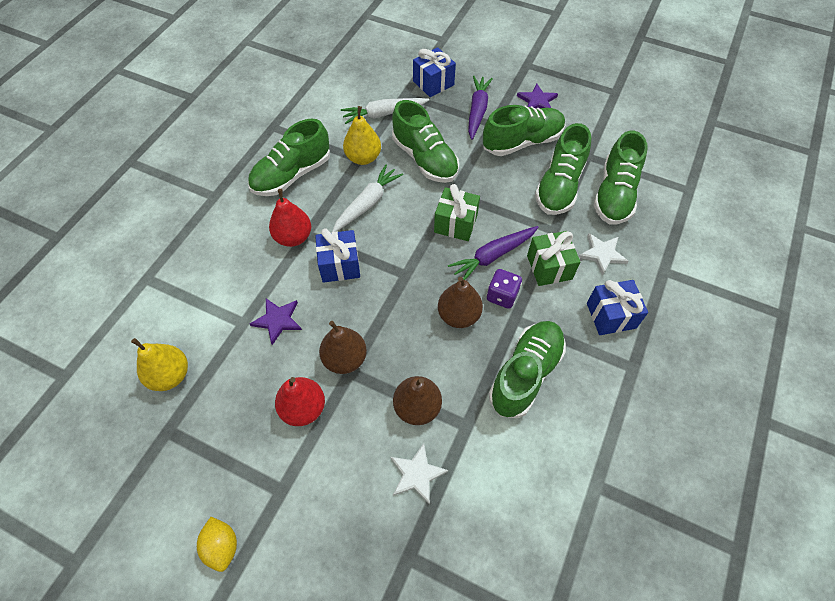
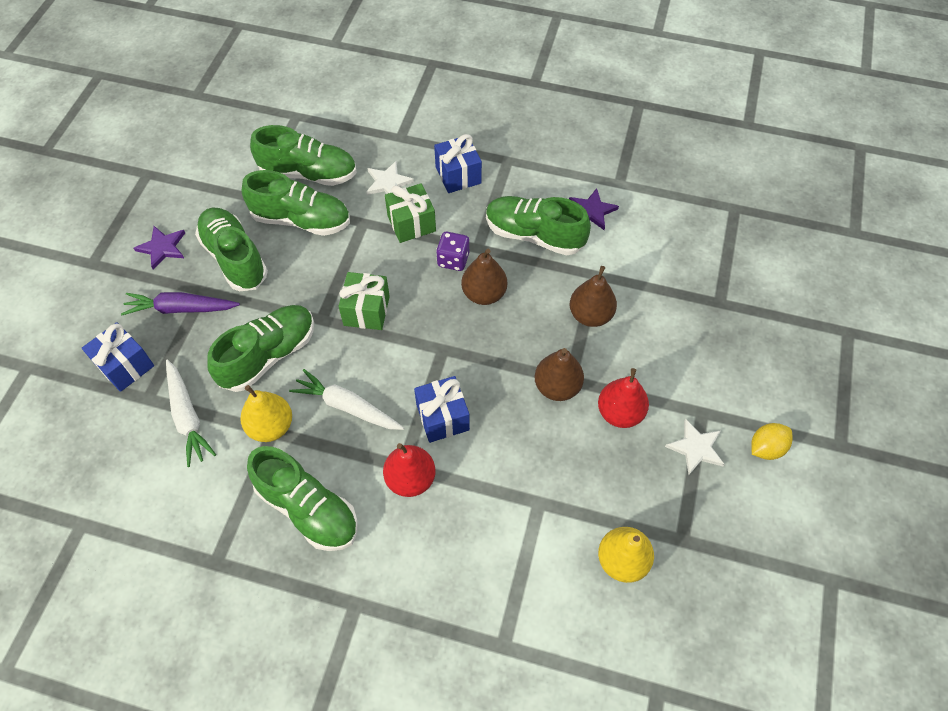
camera: 100 degrees left, 0 degrees up
purple star [250,298,302,345] -> purple star moved to [569,188,619,230]
white star [391,443,448,504] -> white star moved to [665,419,725,475]
purple carrot [448,226,539,280] -> none

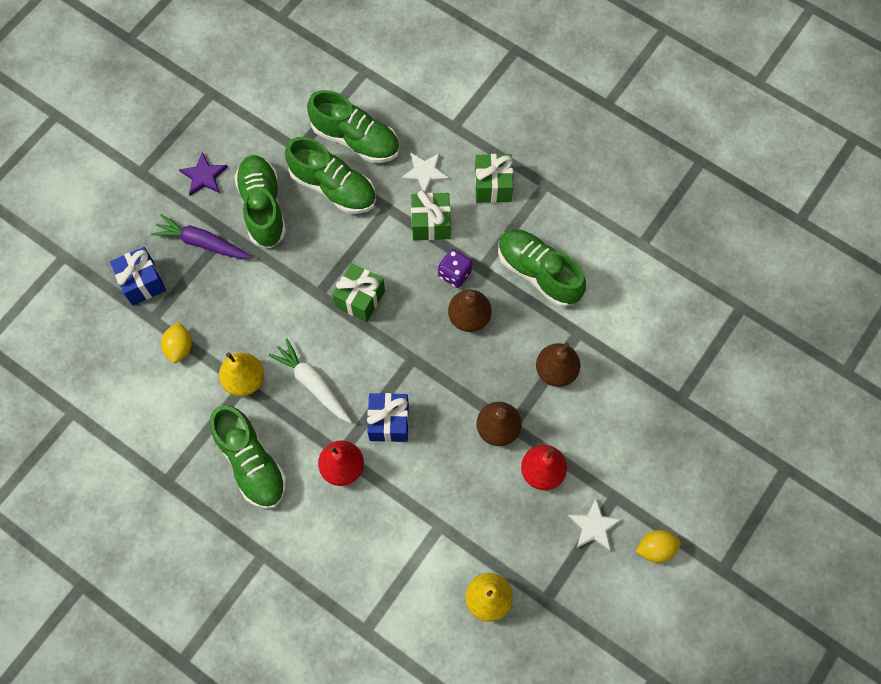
camera: 20 degrees right, 10 degrees up
white carrot [166,360,216,467] -> yellow lemon [161,322,192,363]
green shoe [207,305,314,392] -> none
blue gift [434,134,482,193] -> green gift [475,154,513,203]
purple star [569,188,619,230] -> none

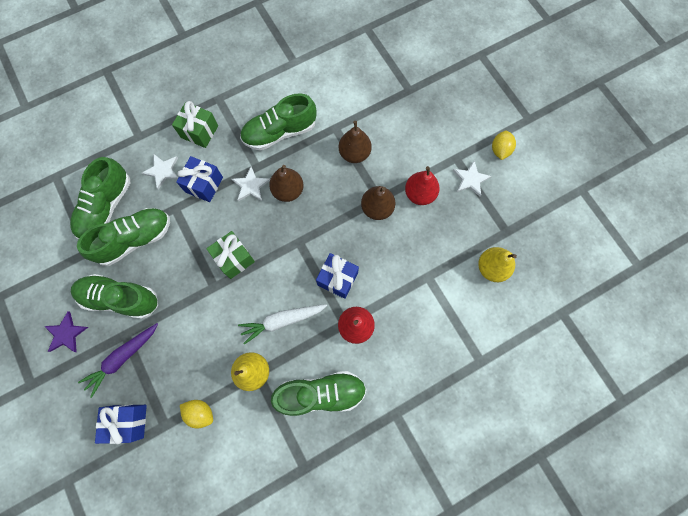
camera: 65 degrees left, 5 degrees up
green shoe [307,90,400,163] -> green shoe turned 150 degrees clockwise [70,157,131,240]
green gift [411,190,451,241] -> blue gift [176,156,223,202]
purple dice [438,249,472,288] -> white star [232,167,270,201]

